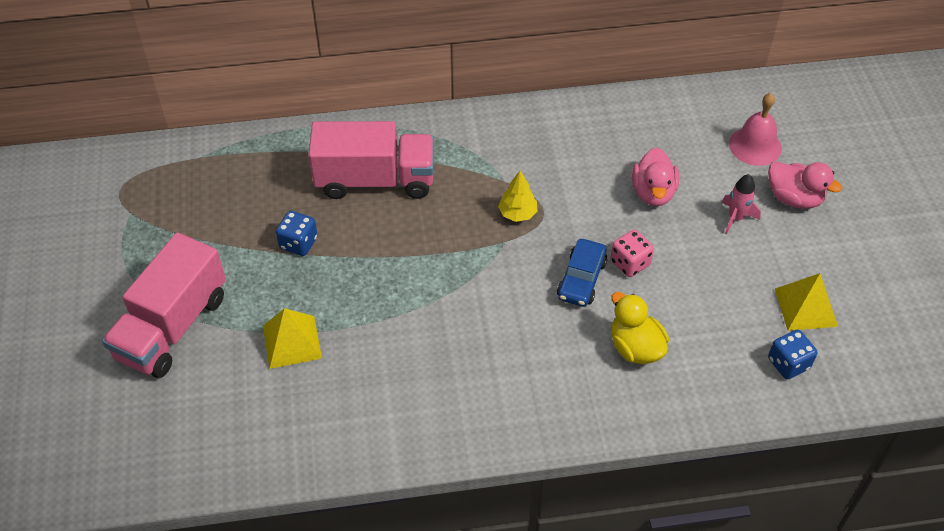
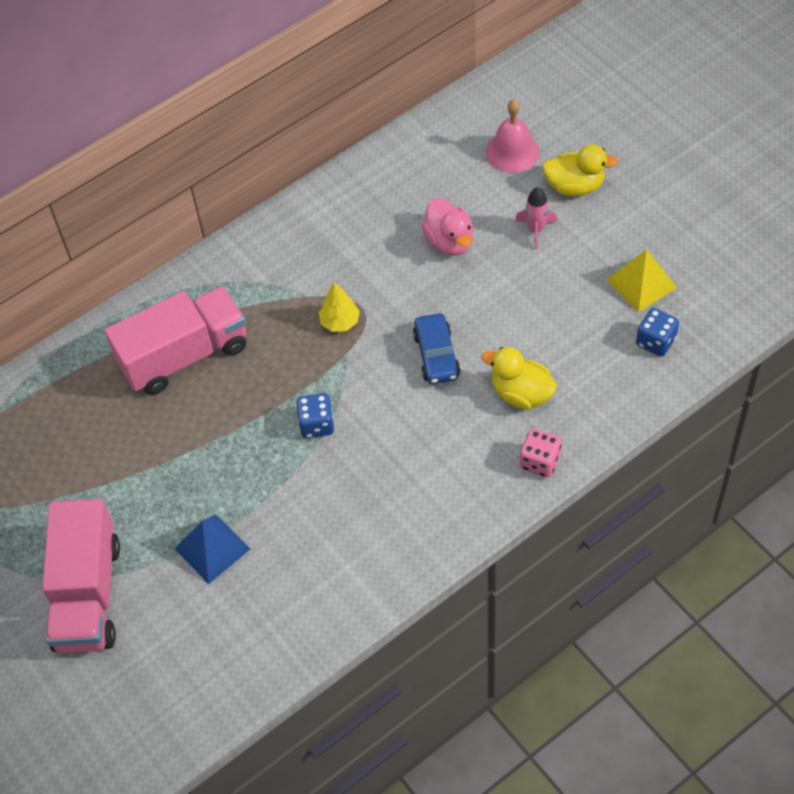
camera: 25 degrees left, 5 degrees up
yellow pyramid [263,308,322,369] -> blue pyramid [174,515,250,584]
blue dice [276,211,318,256] -> blue dice moved to [296,393,334,438]
pink dice [610,230,654,277] -> pink dice moved to [520,429,562,478]
pink duck [768,162,842,209] -> yellow duck [542,144,618,196]

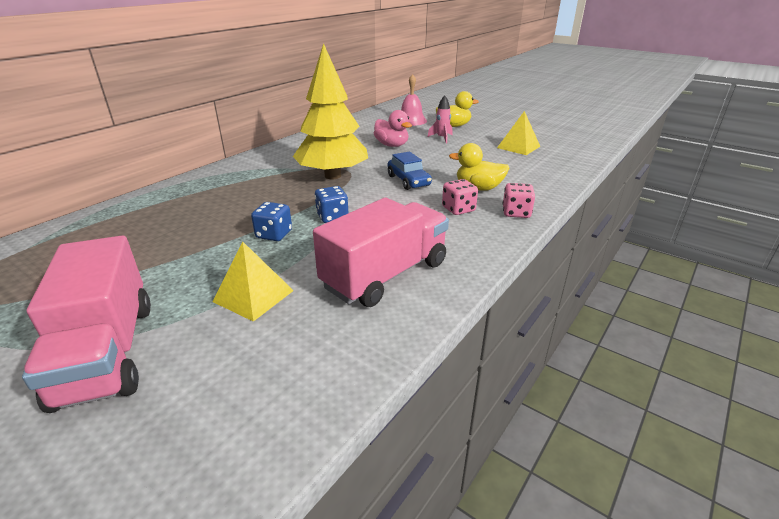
camera: 20 degrees left, 25 degrees down
pink truck [105,286,246,395] -> pink truck moved to [313,198,449,307]
blue pyramid [174,515,250,584] -> yellow pyramid [212,242,294,322]
yellow tree [319,282,360,332] -> yellow tree [293,43,368,179], size x2.45
blue dice [636,308,679,357] -> blue dice moved to [251,202,292,241]
none -> pink dice [442,179,478,215]

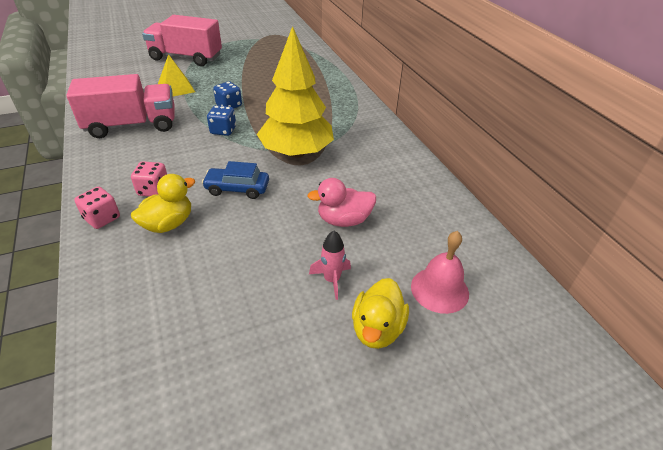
camera: 120 degrees right, 10 degrees up
pink truck [313,198,449,307] -> pink truck turned 90 degrees counterclockwise [66,74,175,138]
yellow pyramid [497,111,540,155] -> none

